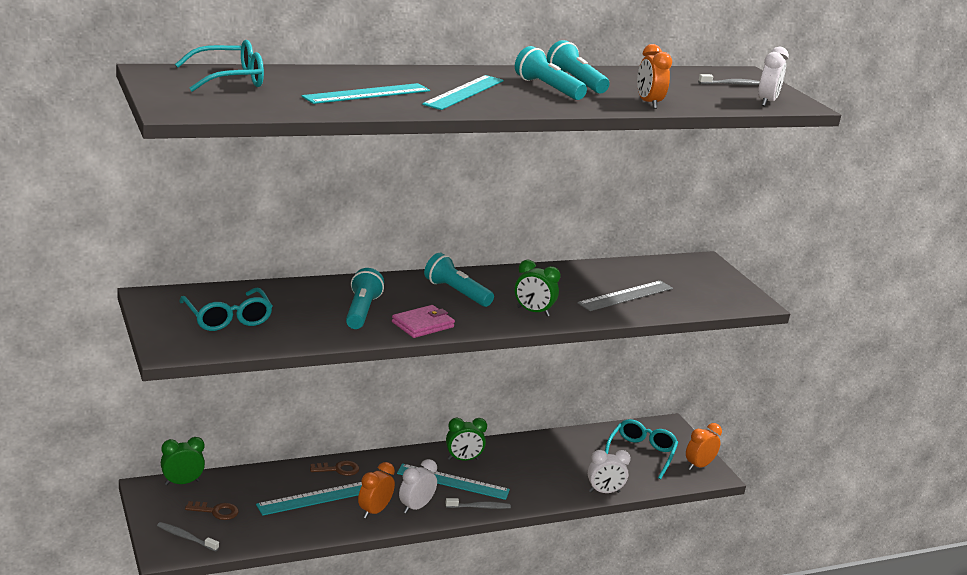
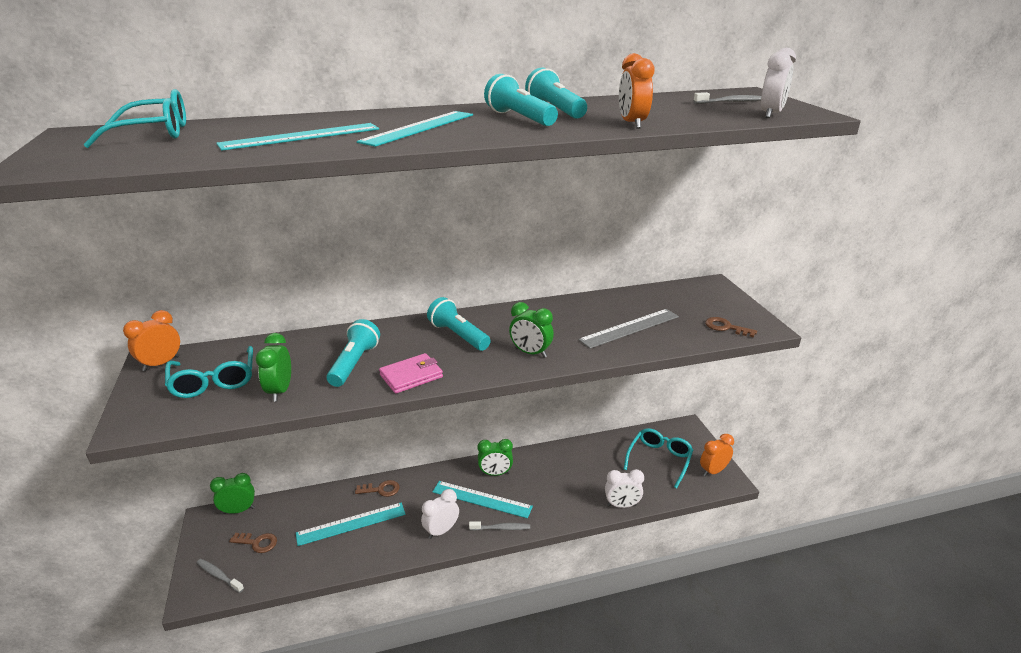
camera: 10 degrees right, 5 degrees up
orange clock [358,462,395,519] -> orange clock moved to [123,310,180,371]
none -> green clock [256,333,291,402]
none -> brown key [705,317,757,338]

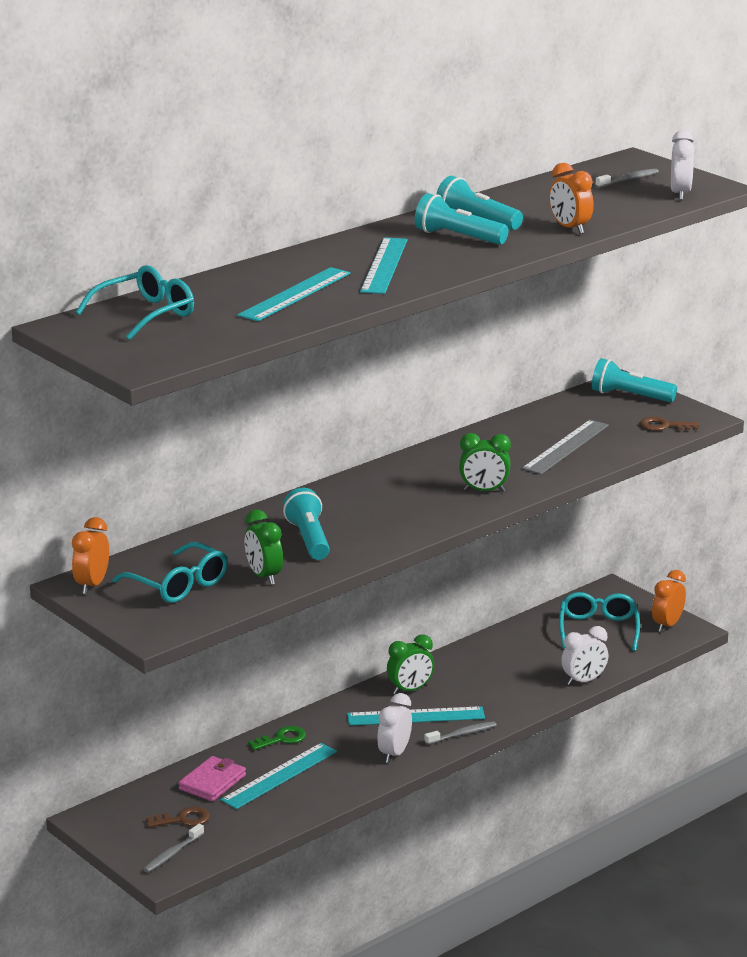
camera: 25 degrees left, 5 degrees down
grey toothbrush [197,559,244,593] -> grey toothbrush turned 60 degrees counterclockwise [143,824,204,873]
green clock [210,473,255,514] -> none
brown key [355,480,400,497] -> green key [248,726,306,750]
pink wallet [379,353,443,394] -> pink wallet moved to [179,756,246,801]
turquoise flashlight [427,297,491,351] -> turquoise flashlight moved to [592,358,677,402]

